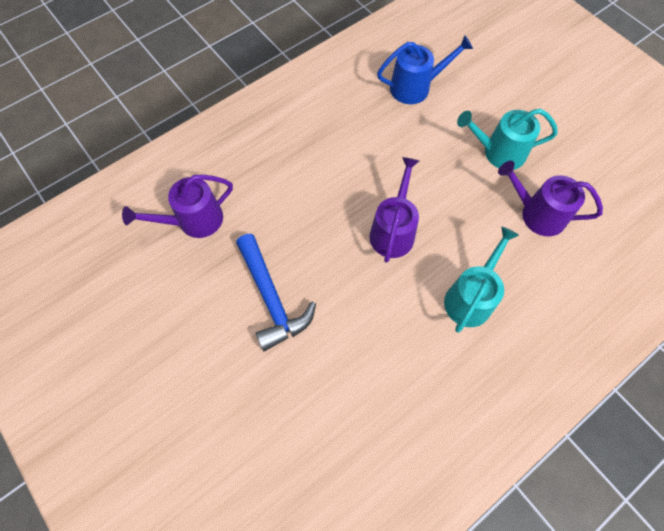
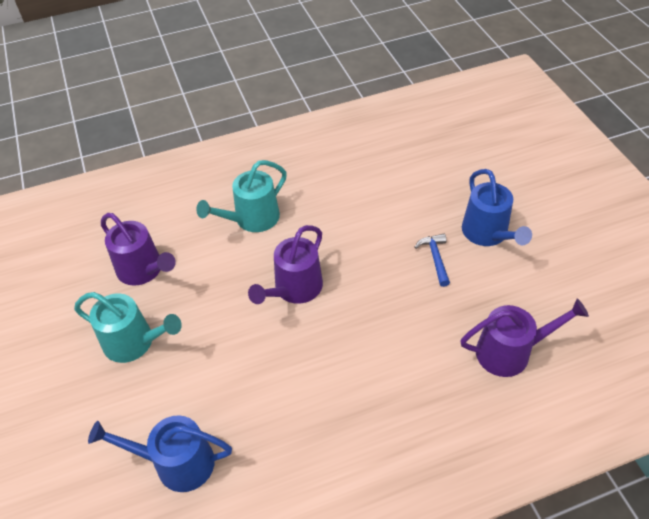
camera: 160 degrees left, 15 degrees down
blue hammer [236,234,316,351] -> blue hammer [414,234,450,287], size x0.52
none -> blue watering can [462,169,532,246]

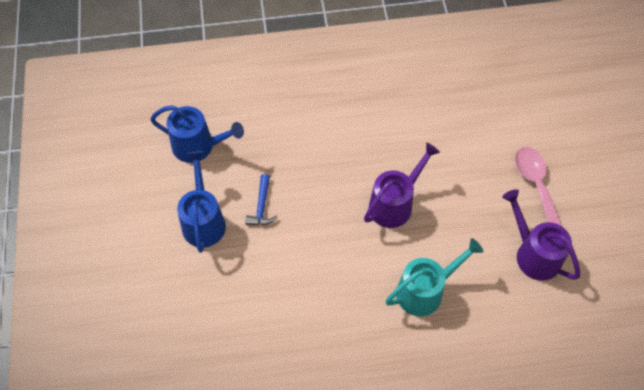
camera: 170 degrees left, 10 degrees up
turquoise watering can [74,292,182,363] -> pink spoon [515,147,563,227]
blue watering can [88,415,232,492] -> blue watering can moved to [150,105,244,163]
purple watering can [460,299,589,377] -> none

